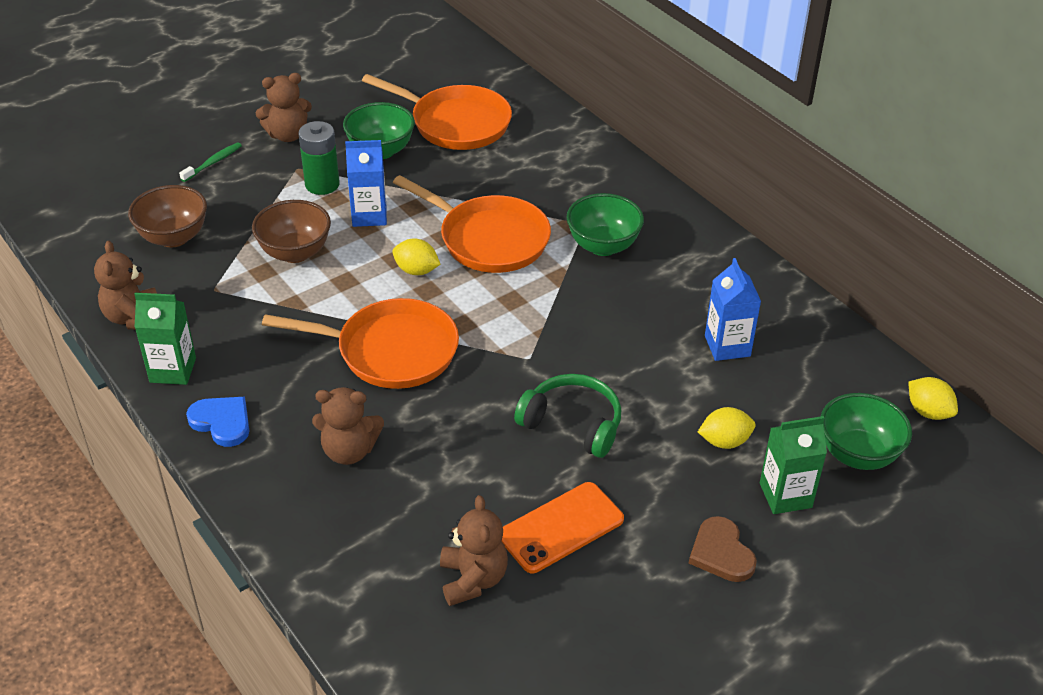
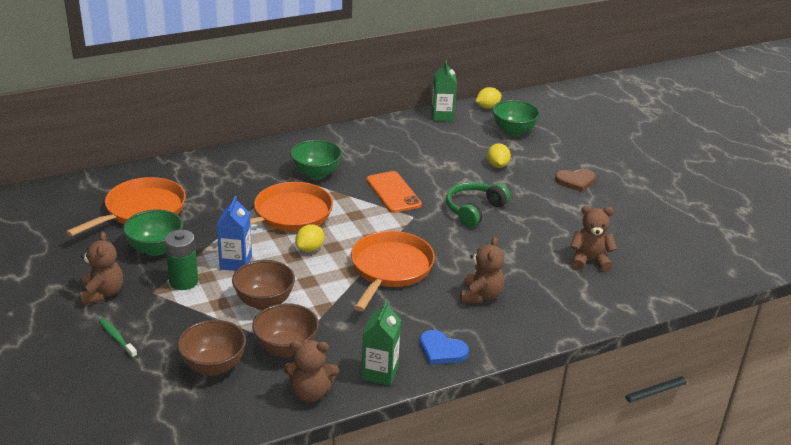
camera: 80 degrees left, 10 degrees down
blue heart [186,396,249,447] -> blue heart turned 105 degrees counterclockwise [420,330,469,365]
orange phone [501,482,624,573] -> orange phone moved to [366,171,422,213]
blue carton [705,258,761,361] -> none
green carton [760,416,827,514] -> green carton moved to [432,60,457,122]
none -> brown bowl [252,303,319,357]

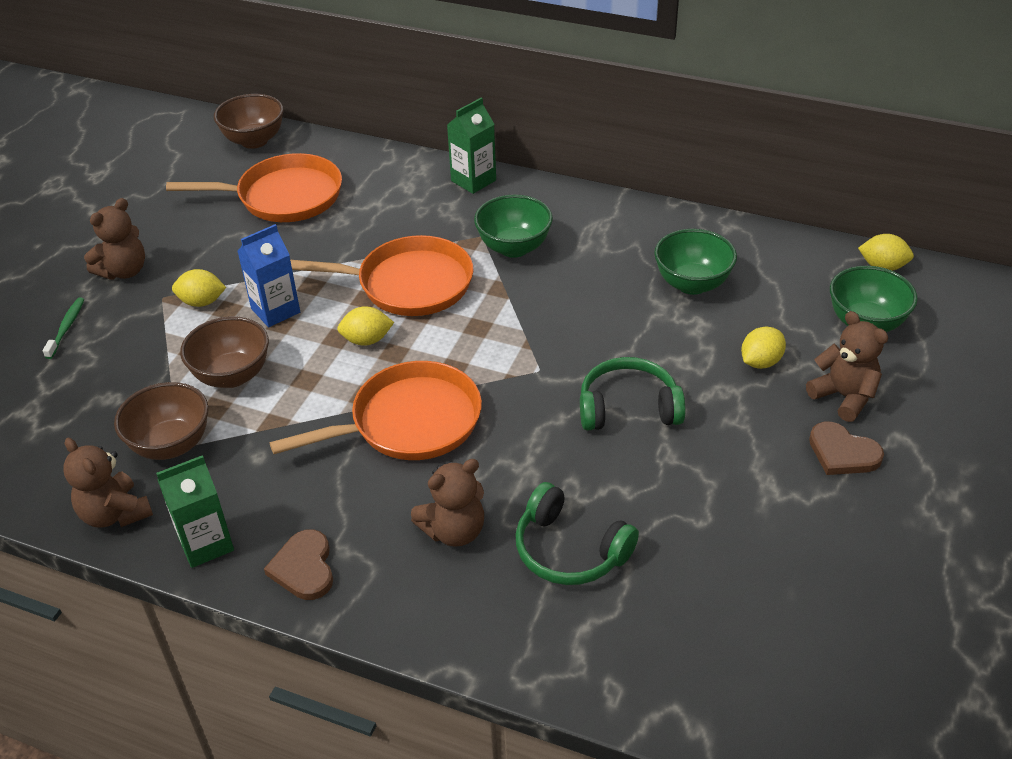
camera: 50 degrees right, 10 degrees up
green bowl [123,210,183,256] -> green bowl moved to [654,229,737,295]
green battery [165,230,198,290] -> yellow lemon [172,269,226,307]
brown bowl [177,320,246,376] -> brown bowl moved to [214,94,284,149]
orange phone [366,171,422,213] -> none
blue heart [420,330,469,365] -> brown heart [264,529,333,600]
green carton [432,60,457,122] -> green carton moved to [447,98,496,194]
brown teddy bear [570,206,617,272] -> brown teddy bear moved to [806,311,888,422]
none -> green headphones [515,482,639,585]

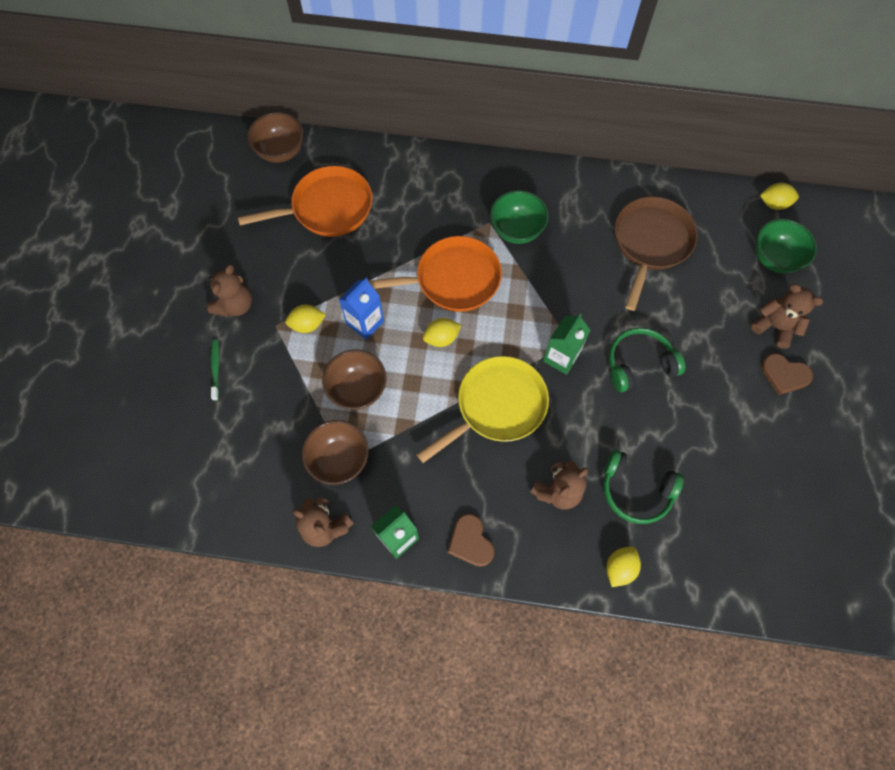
camera: 15 degrees left, 25 degrees up
orange pan [270,361,482,460] -> yellow pan [417,356,549,463]
green carton [447,98,496,194] -> green carton moved to [543,314,591,375]
green bowl [654,229,737,295] -> brown pan [615,196,698,311]
yellow lemon [741,327,786,369] -> yellow lemon moved to [606,546,641,587]

